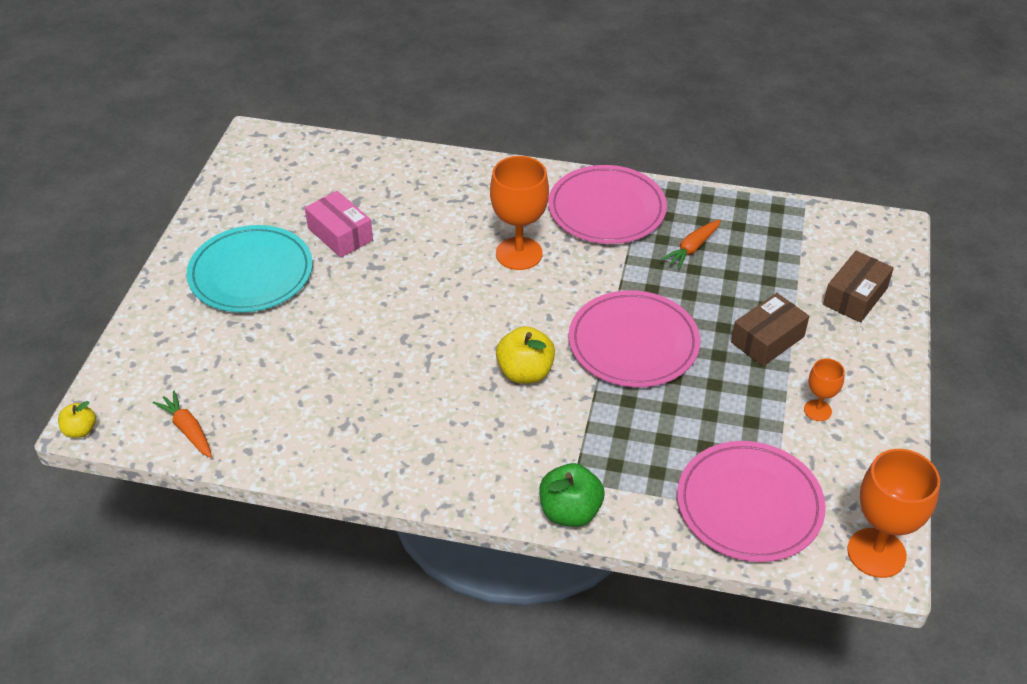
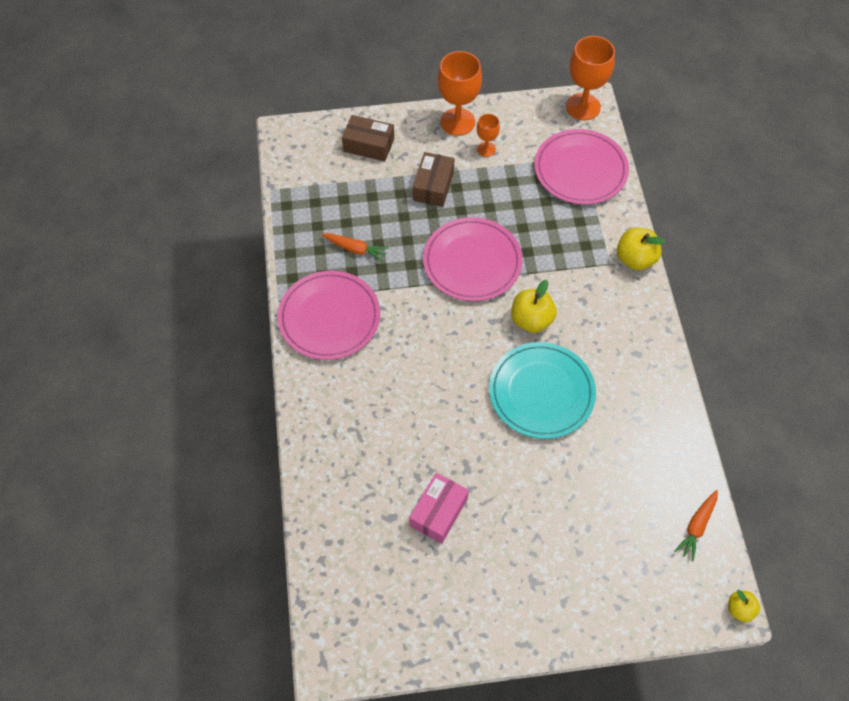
camera: 110 degrees left, 15 degrees up
turquoise plate [186,225,313,312] -> turquoise plate moved to [489,342,596,439]
orange goblet [490,156,549,270] -> orange goblet moved to [438,51,482,136]
green apple [539,463,604,527] -> yellow apple [617,228,665,270]
brown box [731,293,809,366] -> brown box turned 75 degrees clockwise [413,152,454,207]

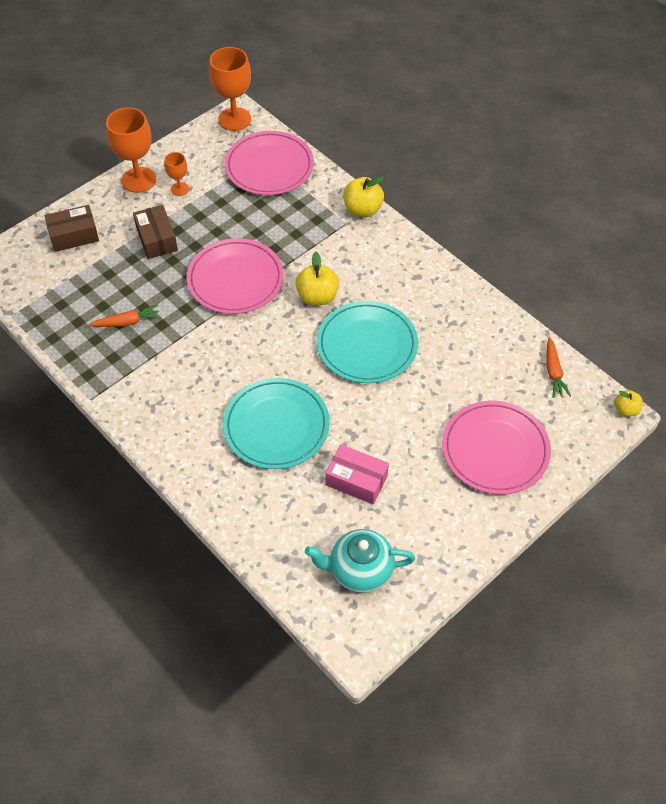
camera: 35 degrees left, 5 degrees down
pink plate [278,271,380,360] -> pink plate moved to [442,401,551,495]
pink box [409,473,469,544] -> pink box turned 60 degrees counterclockwise [325,444,389,504]
none -> turquoise plate [223,378,330,469]
none -> turquoise teapot [305,529,415,593]

